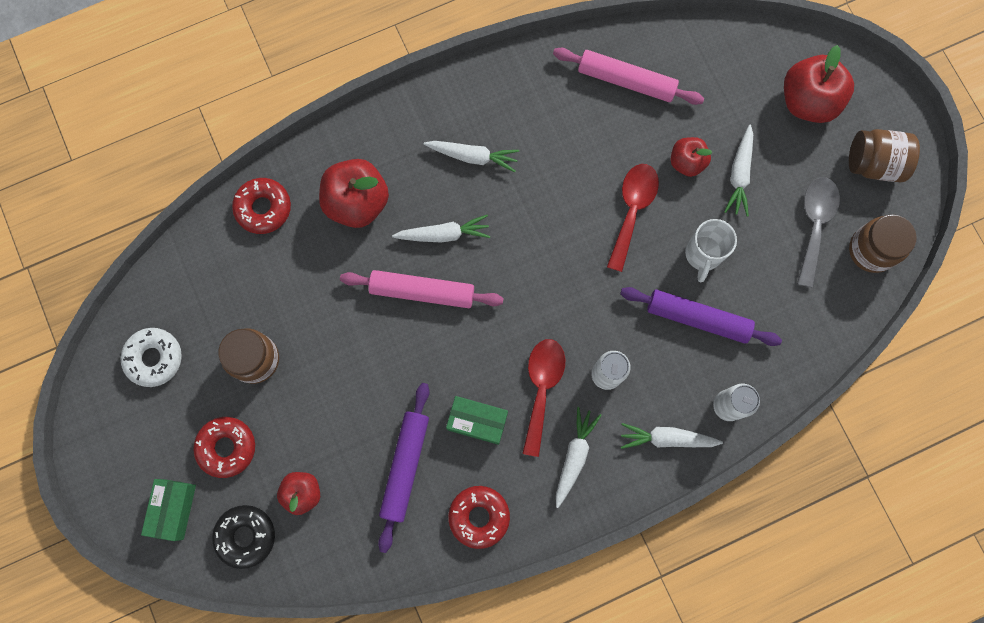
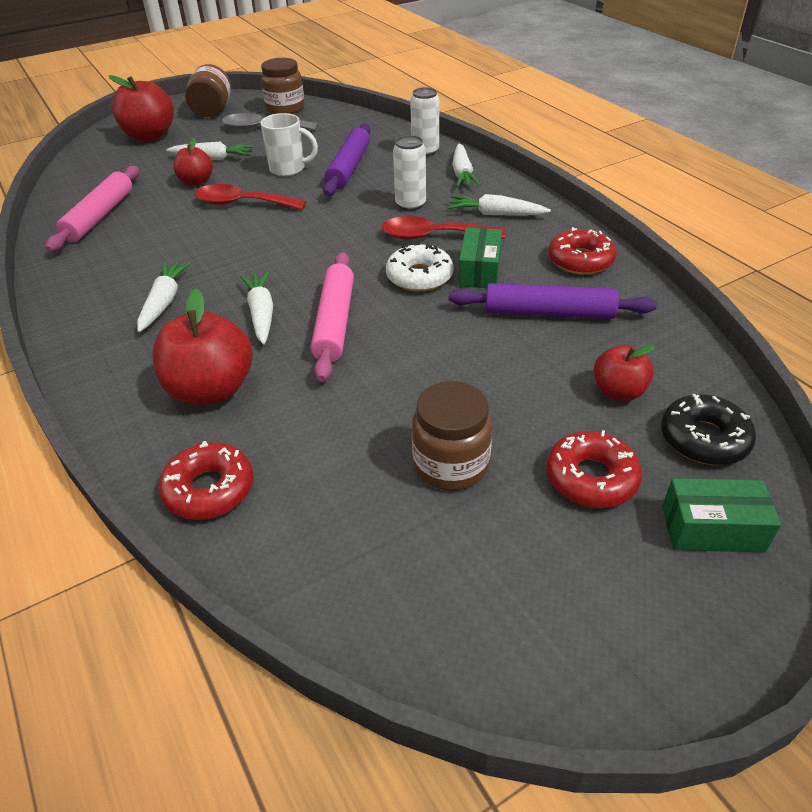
camera: 95 degrees left, 35 degrees down
white donut [121,328,182,387] -> white donut moved to [386,243,454,292]

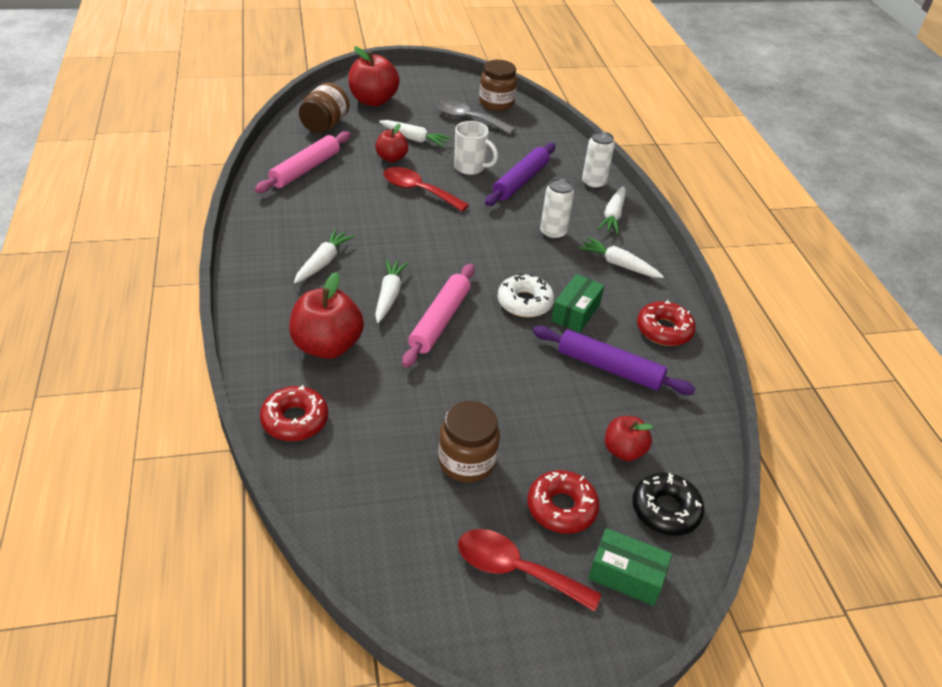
camera: 15 degrees right, 0 degrees up
brown jar [185,64,231,117] -> brown jar moved to [299,83,350,133]
red spoon [381,216,505,240] -> red spoon moved to [458,529,601,612]

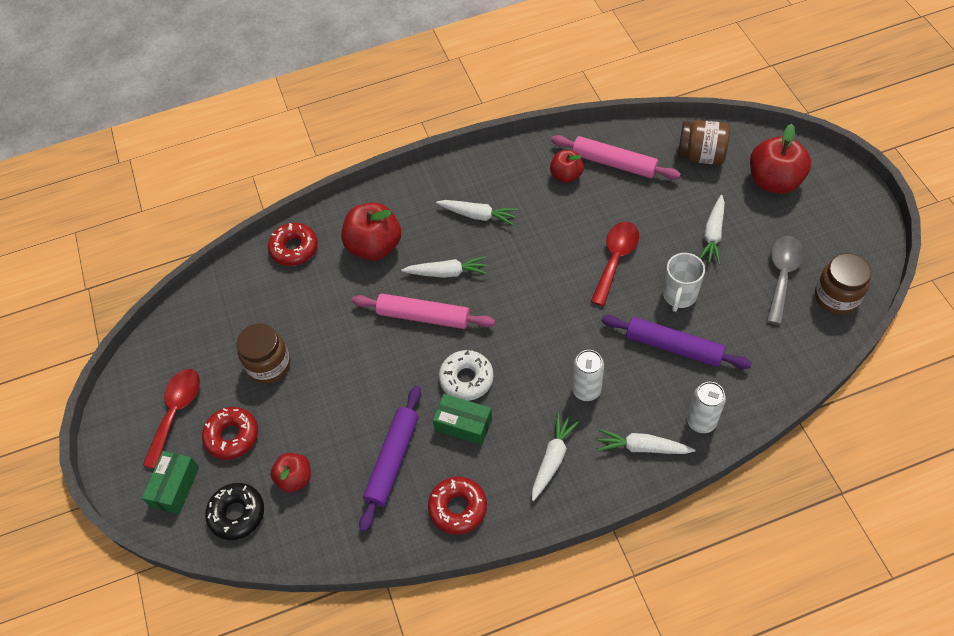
camera: 90 degrees right, 15 degrees up
red apple [375,123,408,162] -> red apple moved to [550,150,584,183]

